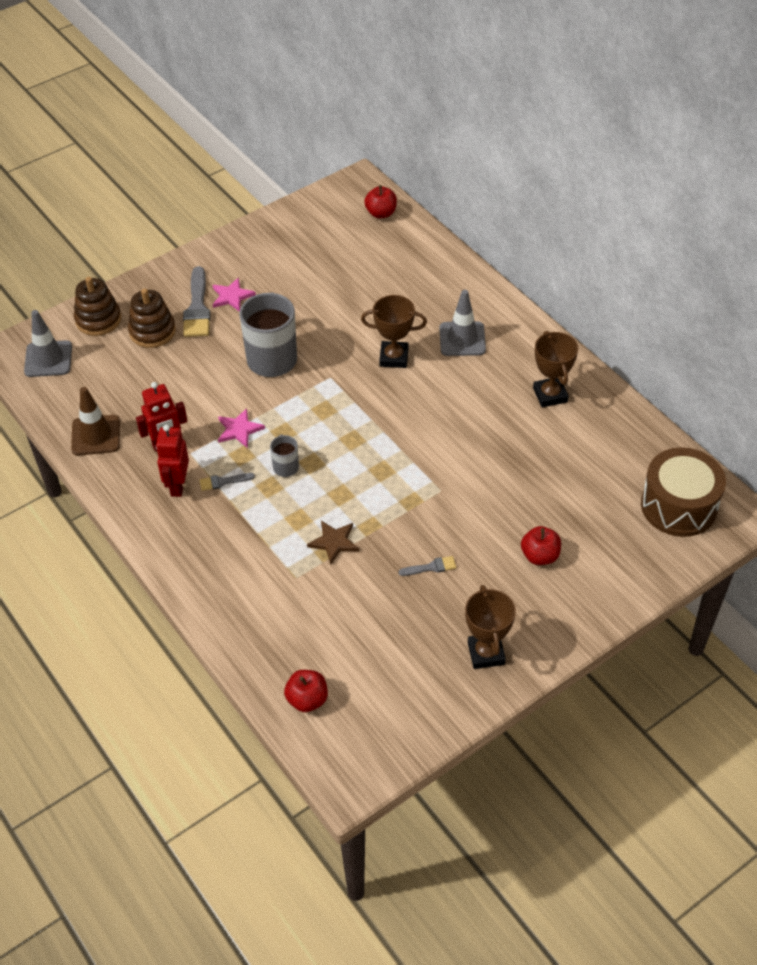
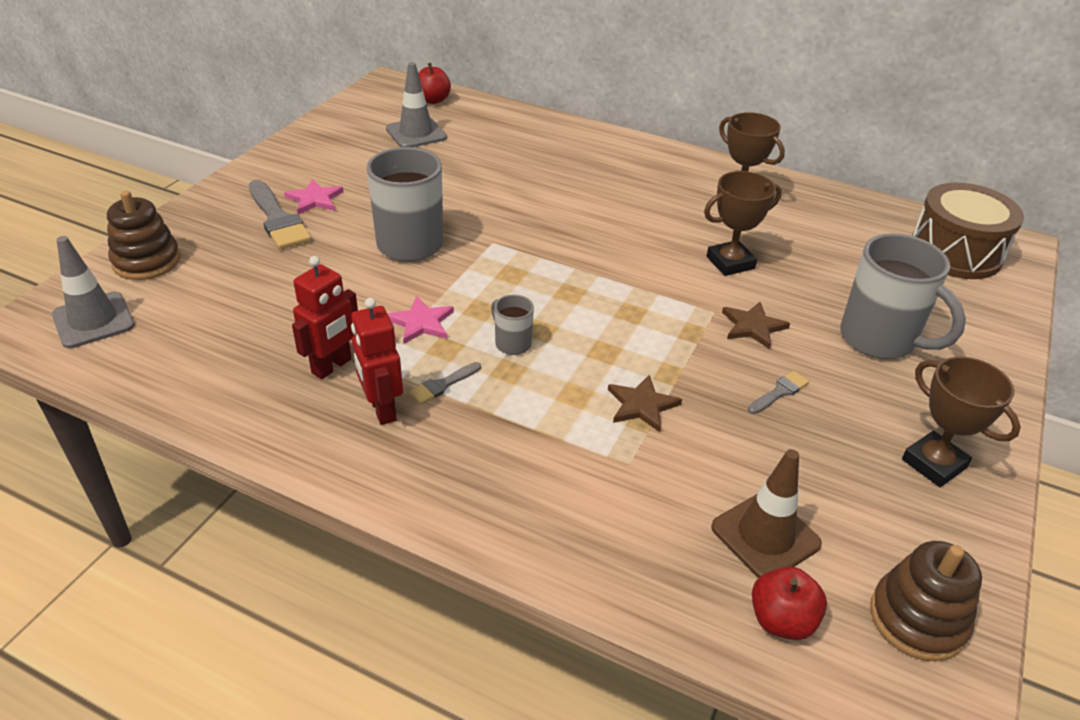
camera: 30 degrees left, 10 degrees down
brown traffic cone [71,387,120,455] -> brown traffic cone moved to [711,449,822,578]
brown stacking toy [128,288,176,348] -> brown stacking toy moved to [870,541,982,661]
brown trophy [361,295,427,368] -> brown trophy moved to [704,171,782,276]
grey traffic cone [439,290,486,356] -> grey traffic cone moved to [386,62,447,147]
red apple [521,526,561,565] -> grey mug [840,233,966,359]
none -> brown star [722,302,790,350]

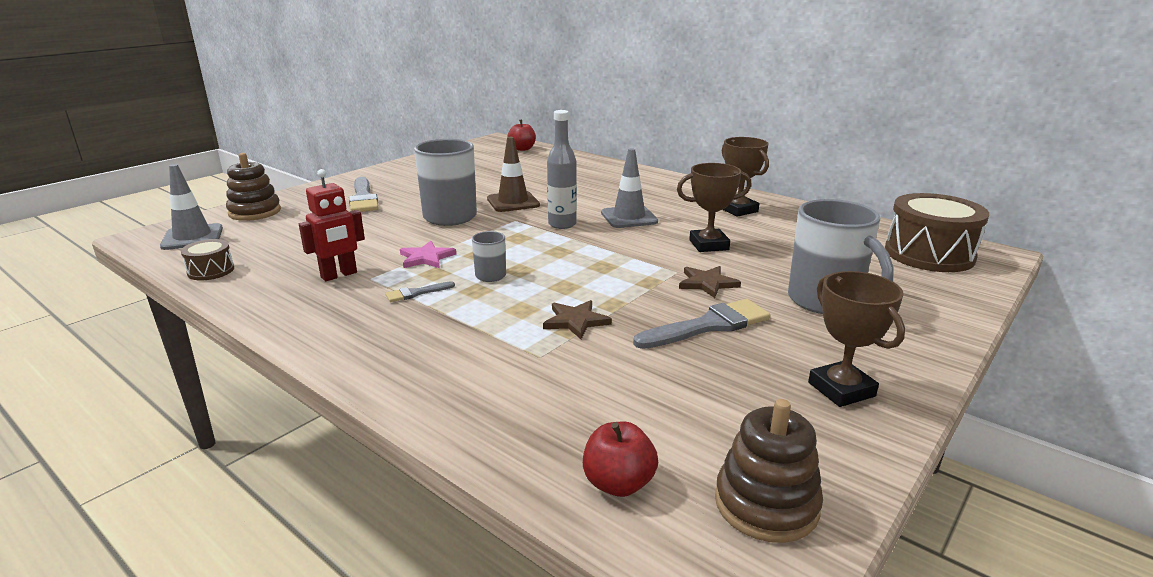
camera: 15 degrees right, 15 degrees down
pink star [284,179,344,214] -> none
red robot [351,298,403,425] -> none
grey traffic cone [386,62,447,147] -> grey traffic cone moved to [601,148,658,228]
brown traffic cone [711,449,822,578] -> brown traffic cone moved to [487,137,540,212]
grey brush [748,371,809,414] -> grey brush [633,299,770,349], size x1.98
none -> brown drum [181,239,234,280]
none -> grey bottle [547,110,577,229]

